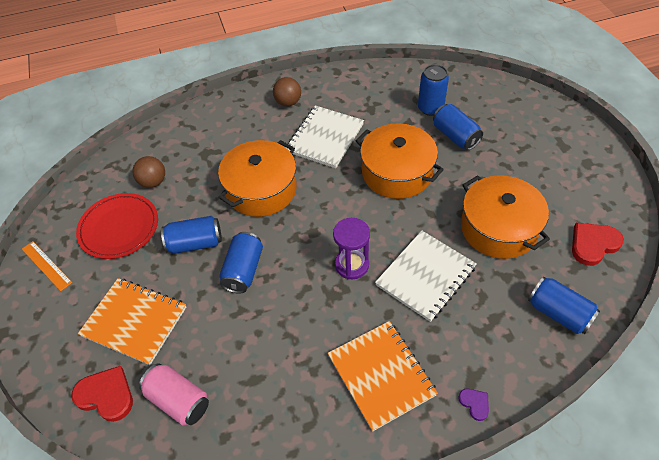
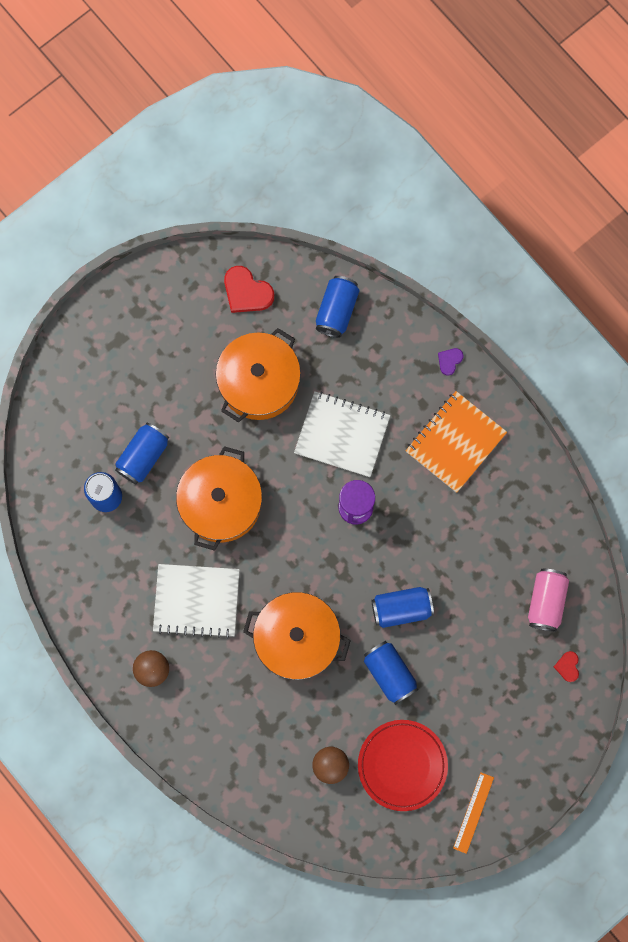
camera: 115 degrees left, 25 degrees up
red heart [71,366,133,422] -> red heart [554,651,579,682], size x0.53
orange notebook [78,278,186,365] -> none

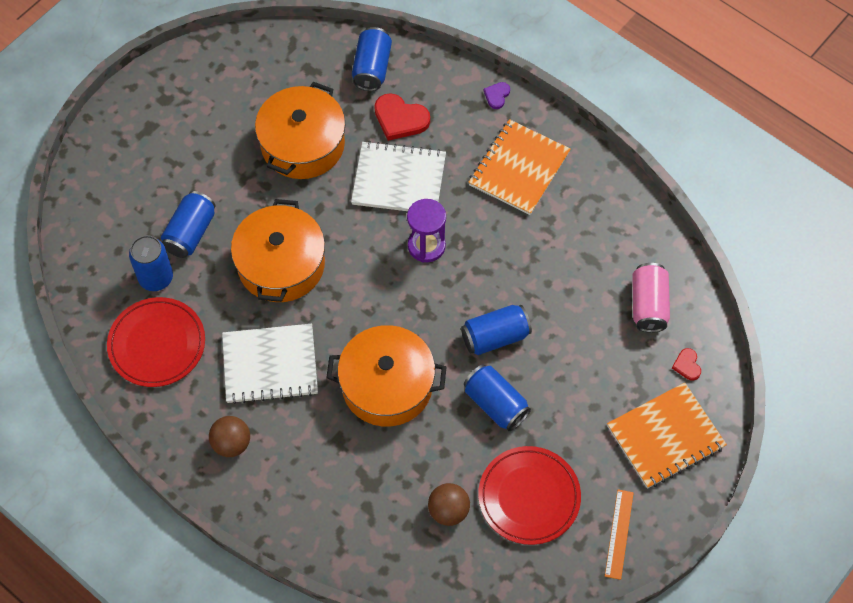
camera: 10 degrees left, 15 degrees down
red heart [224,266,274,313] -> red heart moved to [374,93,430,141]
none -> red plate [107,297,205,387]
none -> orange notebook [607,382,727,489]

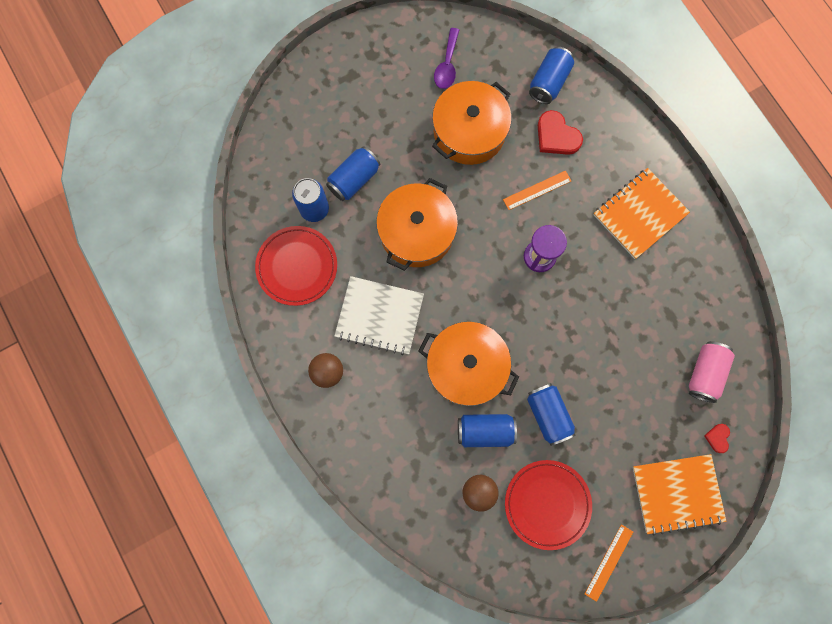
camera: 20 degrees right, 15 degrees up
white notebook [351,141,446,211] -> orange ruler [503,171,571,210]
blue can [461,305,532,355] -> blue can moved to [458,414,517,447]
purple heart [484,82,510,109] -> none
none -> purple spoon [434,28,459,89]

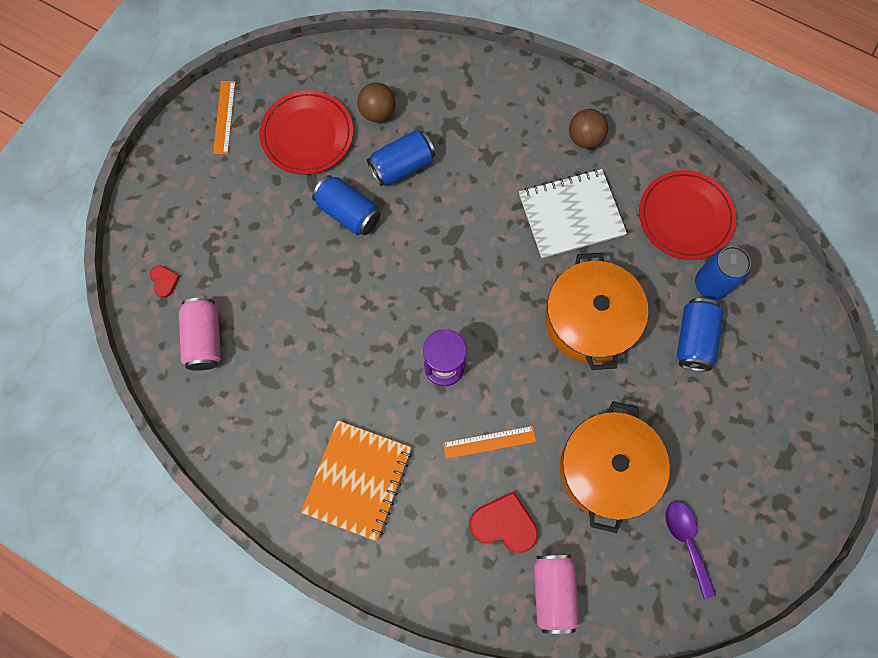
camera: 150 degrees right, 5 degrees down
orange pot [419,322,519,406] -> none
orange ruler [503,171,571,210] -> orange ruler turned 45 degrees clockwise [443,426,536,459]
blue can [529,47,574,104] -> pink can [534,555,580,634]
orange notebook [633,454,726,535] -> none

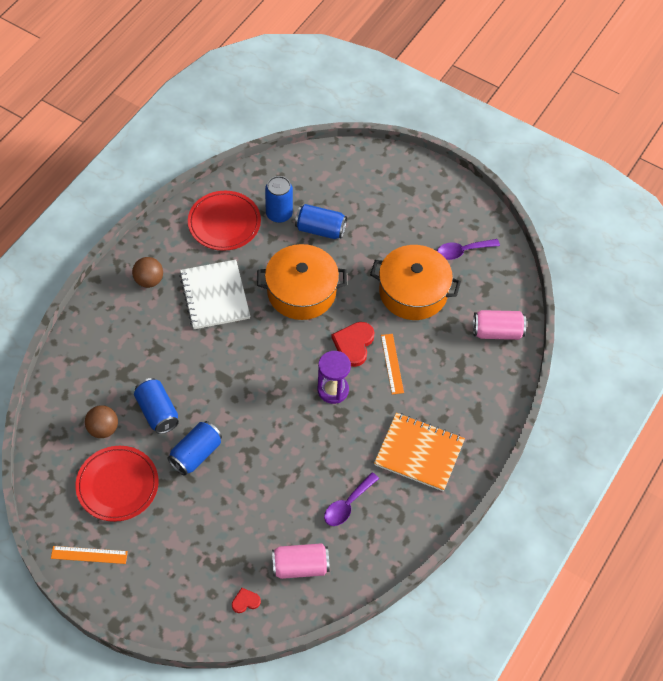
camera: 90 degrees left, 15 degrees down
red heart [469,491,538,553] -> red heart moved to [331,322,374,367]
none -> purple spoon [324,472,379,526]

